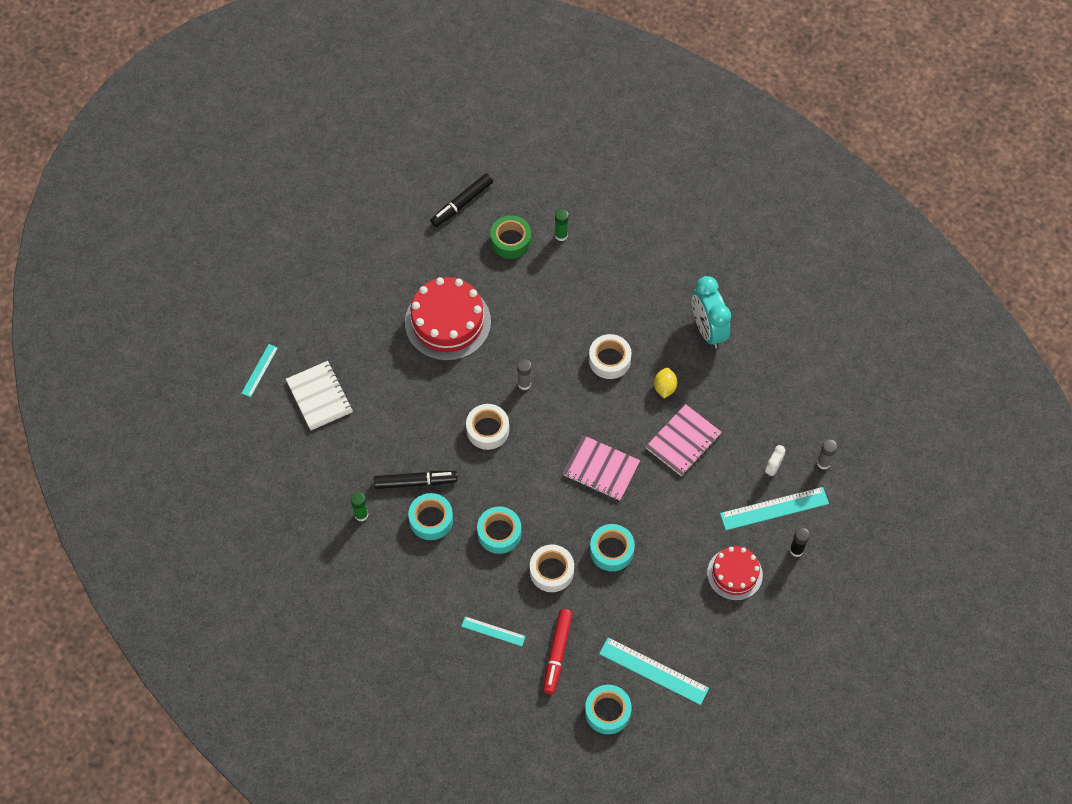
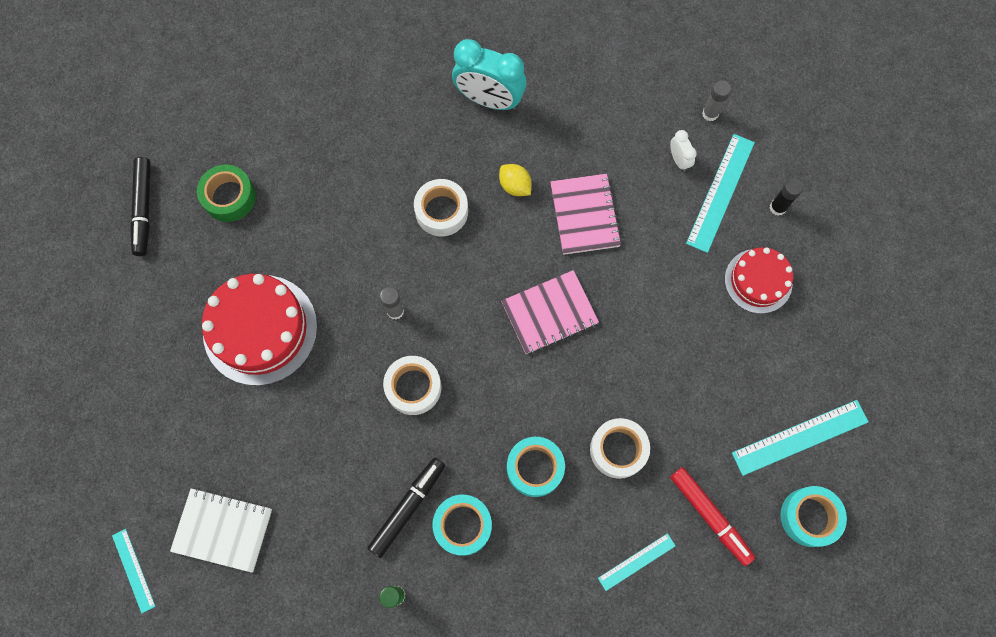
camera: 50 degrees left, 10 degrees up
green glue stick [555,209,569,241] -> none
turquoise tape [590,524,635,571] -> none

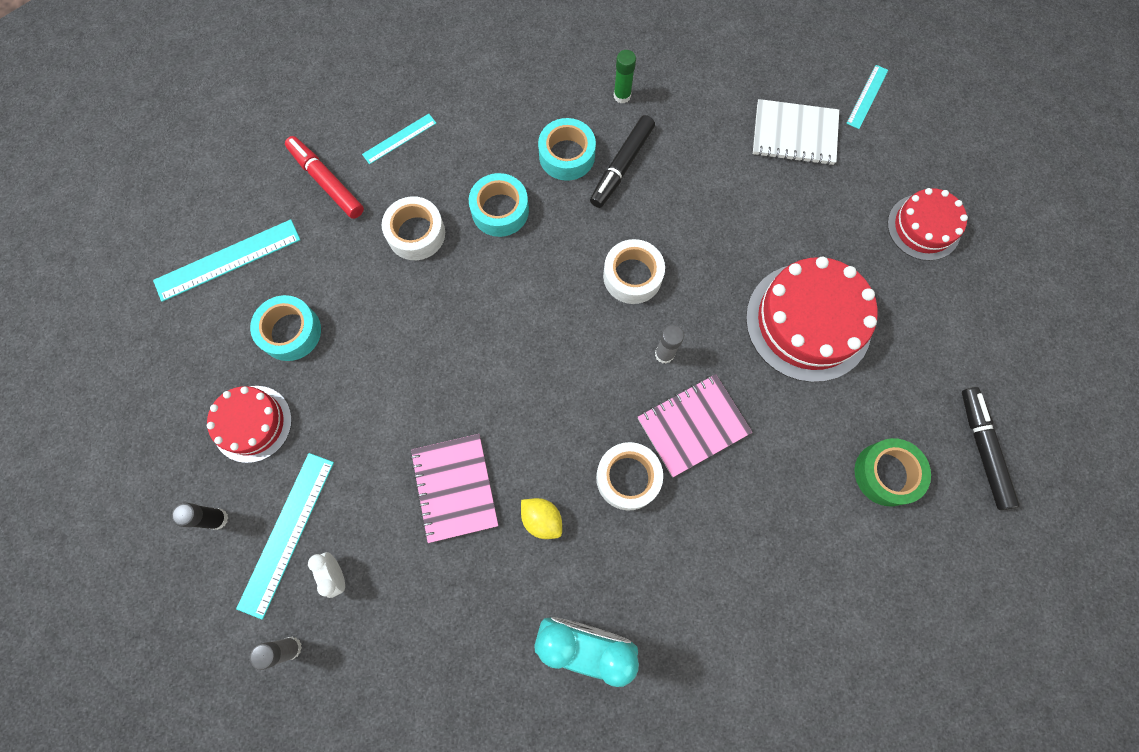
camera: 175 degrees right, 0 degrees up
turquoise ruler [112,529,156,613] -> turquoise ruler turned 60 degrees clockwise [846,65,888,129]
pink notebook [501,270,599,354] -> pink notebook moved to [638,374,752,477]
turquoise tape [781,486,847,547] -> turquoise tape moved to [250,295,321,361]
none -> red cake [887,188,968,261]

